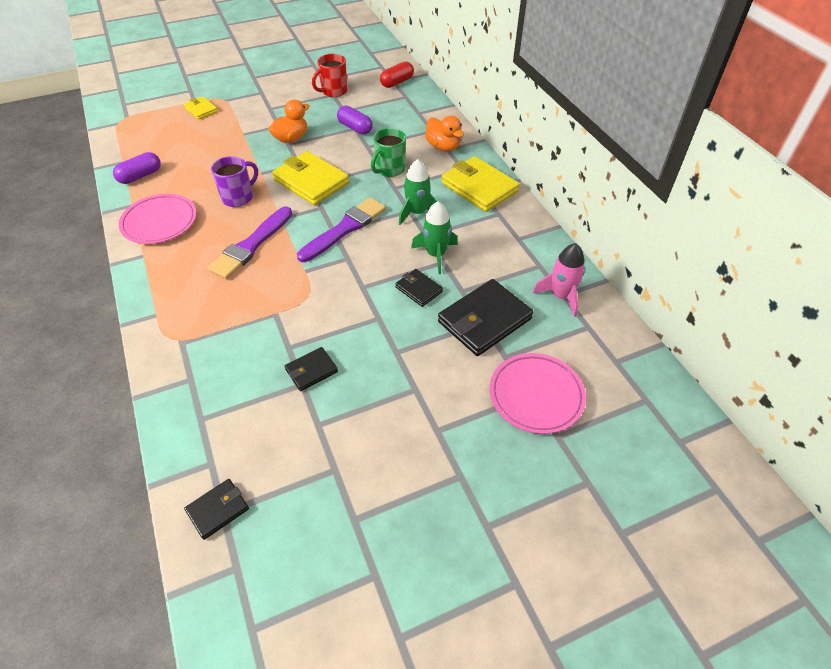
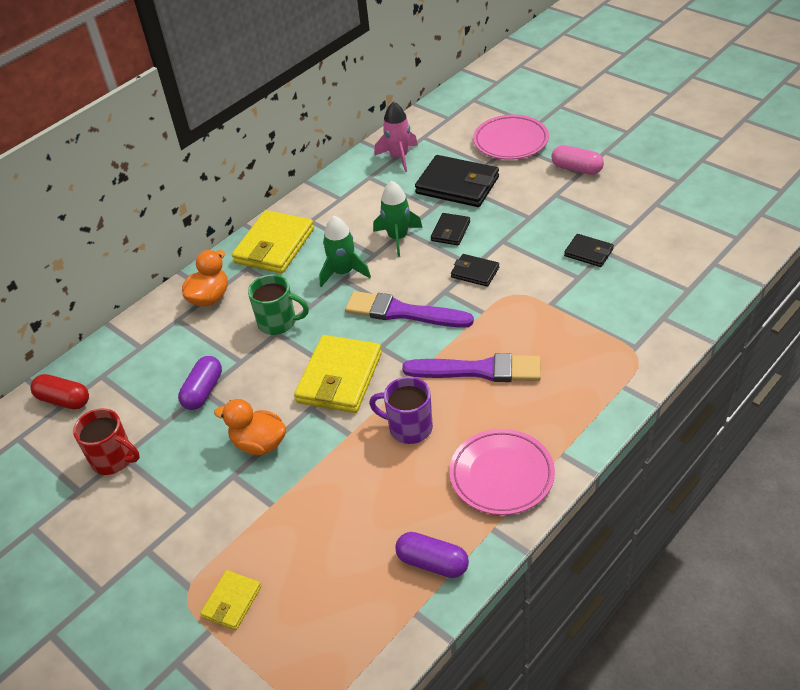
camera: 110 degrees left, 5 degrees down
black wallet [184,479,249,540] -> black wallet moved to [451,254,499,287]
none -> pink capsule [551,145,604,175]

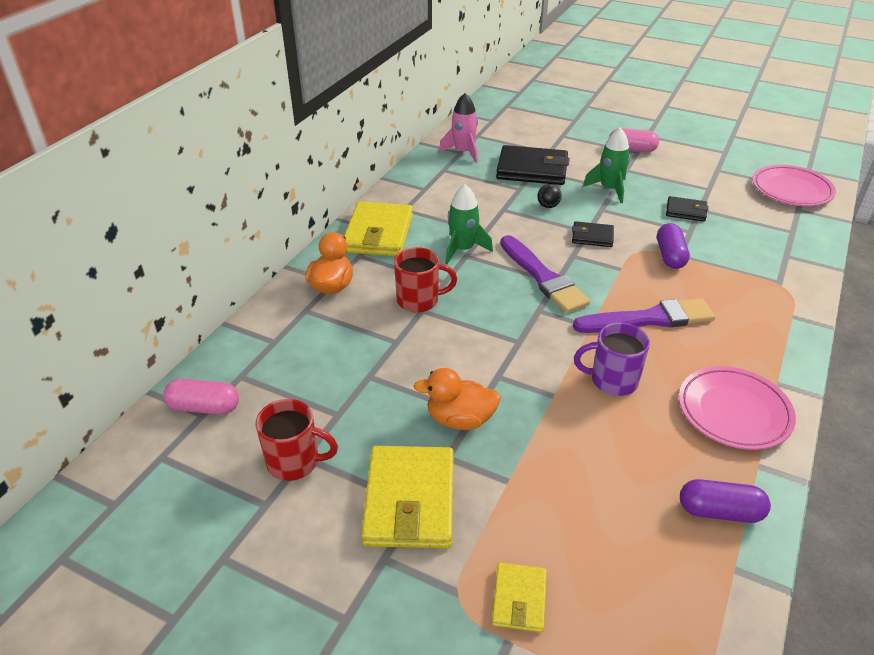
camera: 20 degrees left, 5 degrees down
red capsule [30,374,89,410] -> pink capsule [163,379,239,415]
purple capsule [178,356,222,410] -> purple capsule moved to [657,223,690,269]
green mug [248,275,309,335] -> red mug [394,247,457,313]
yellow wallet [294,335,382,413] -> yellow wallet moved to [361,446,454,548]
purple brush [345,291,474,328] -> purple brush turned 120 degrees counterclockwise [500,235,590,313]
green rocket [373,181,423,257] -> green rocket moved to [583,127,630,203]
black wallet [431,213,470,245] -> black ball [537,184,562,208]
pink plate [473,115,549,160] -> pink plate moved to [752,165,836,206]

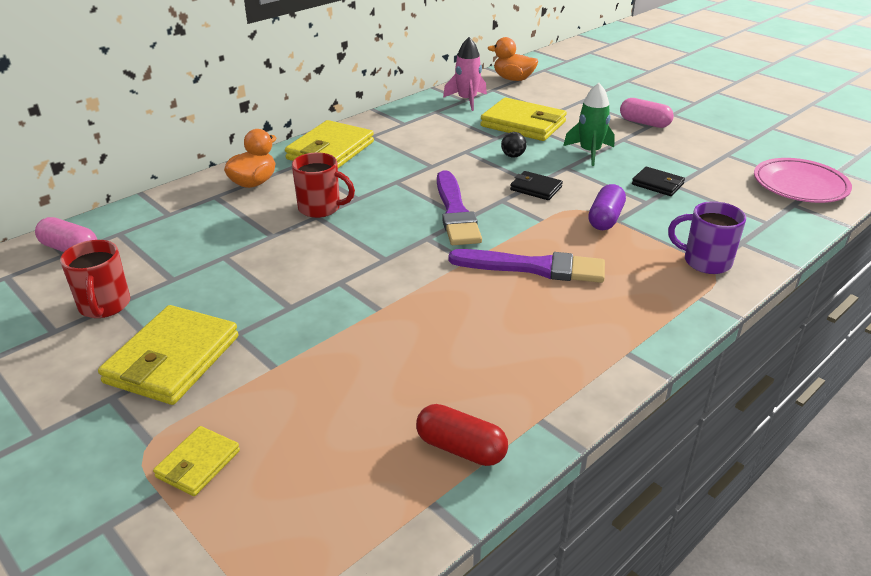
camera: 20 degrees right, 5 degrees down
red mug [256,399,338,481] -> red mug turned 45 degrees clockwise [60,240,130,318]
orange duck [414,368,501,430] -> orange duck moved to [488,37,538,81]
green rocket [445,184,493,264] -> none
black wallet [496,145,569,185] -> yellow wallet [480,97,567,141]
purple mug [574,322,650,396] -> purple mug moved to [668,201,746,274]
pink plate [679,366,796,450] -> none
purple capsule [680,479,771,523] -> red capsule [416,404,508,466]

